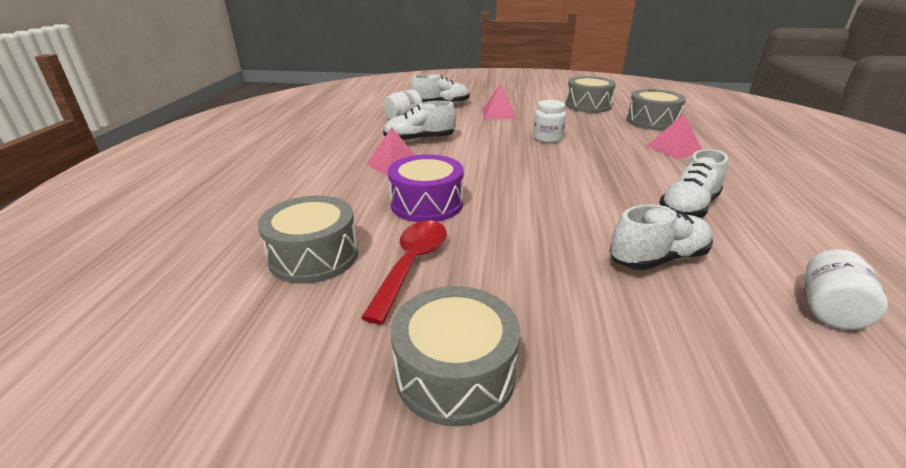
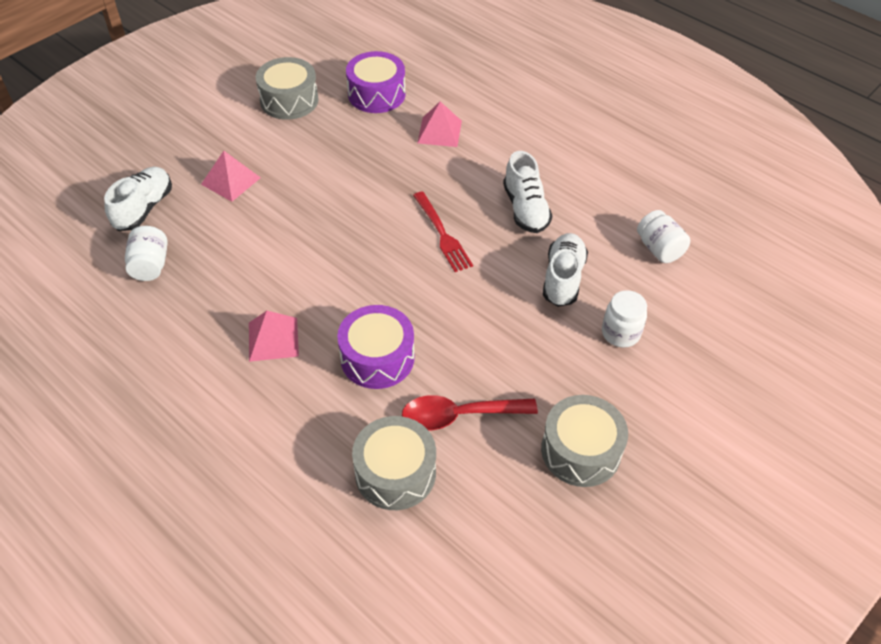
camera: 55 degrees left, 20 degrees up
red spoon [361,220,447,324] -> red spoon turned 60 degrees counterclockwise [402,395,538,430]
white shoe [383,101,456,142] -> none
white jar [533,100,566,143] -> white jar moved to [602,290,647,347]
grey drum [627,89,686,130] -> purple drum [346,51,406,113]
none -> red fork [413,191,473,272]

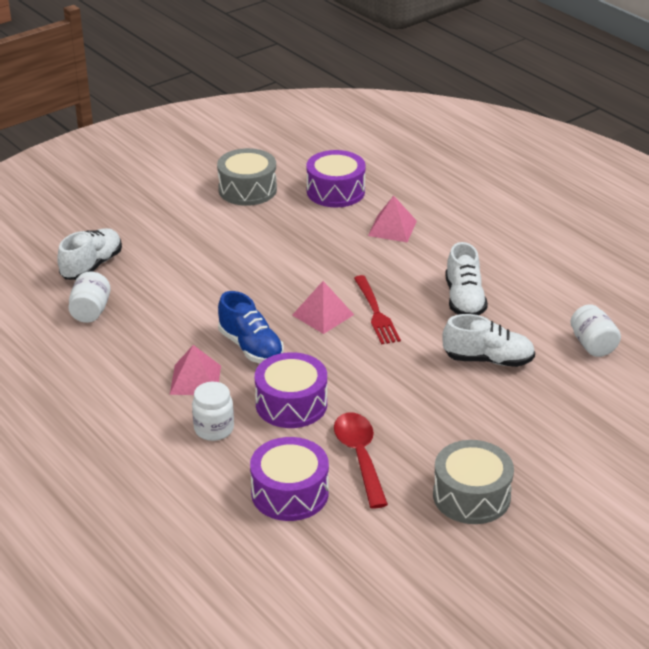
camera: 10 degrees right, 15 degrees down
pink pyramid [201,151,261,202] -> pink pyramid moved to [292,281,354,334]
grey drum [352,416,436,510] -> purple drum [250,437,329,521]
red spoon [402,395,538,430] -> red spoon turned 75 degrees clockwise [334,413,388,508]
white shoe [543,233,588,307] -> white shoe turned 75 degrees clockwise [442,314,535,367]
white jar [602,290,647,347] -> white jar moved to [192,382,234,441]
none -> blue shoe [218,291,284,363]

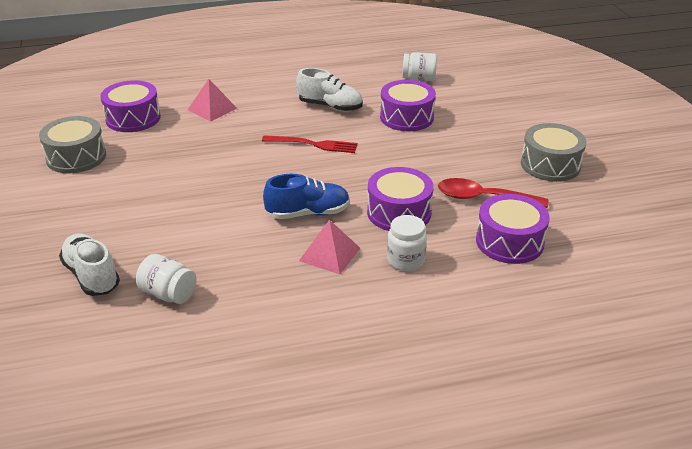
camera: 65 degrees left, 0 degrees up
pink pyramid [292,281,354,334] -> none
white shoe [442,314,535,367] -> purple drum [380,80,436,131]

